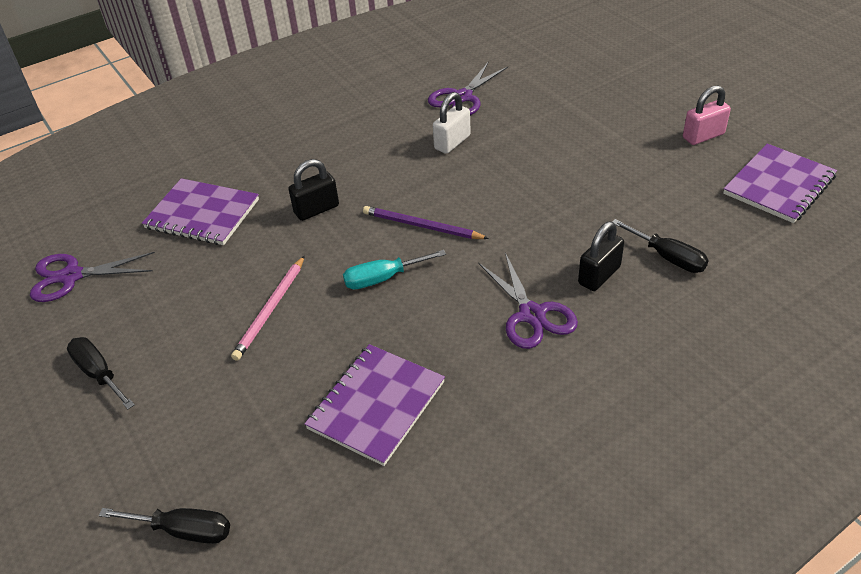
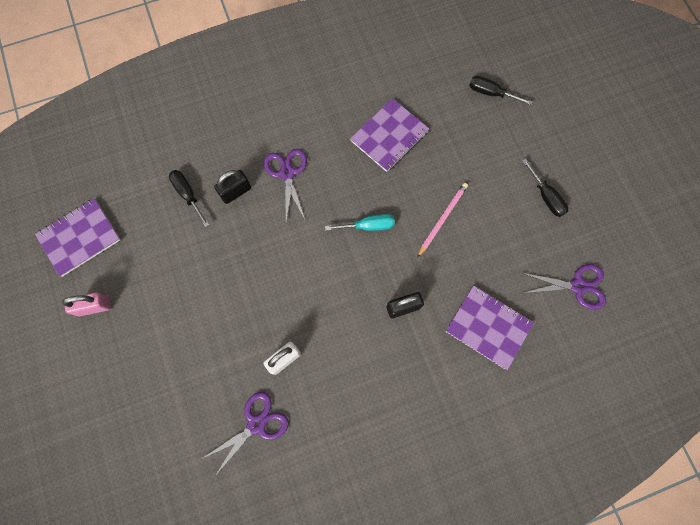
camera: 170 degrees left, 30 degrees up
purple pencil [363,206,489,239] -> none

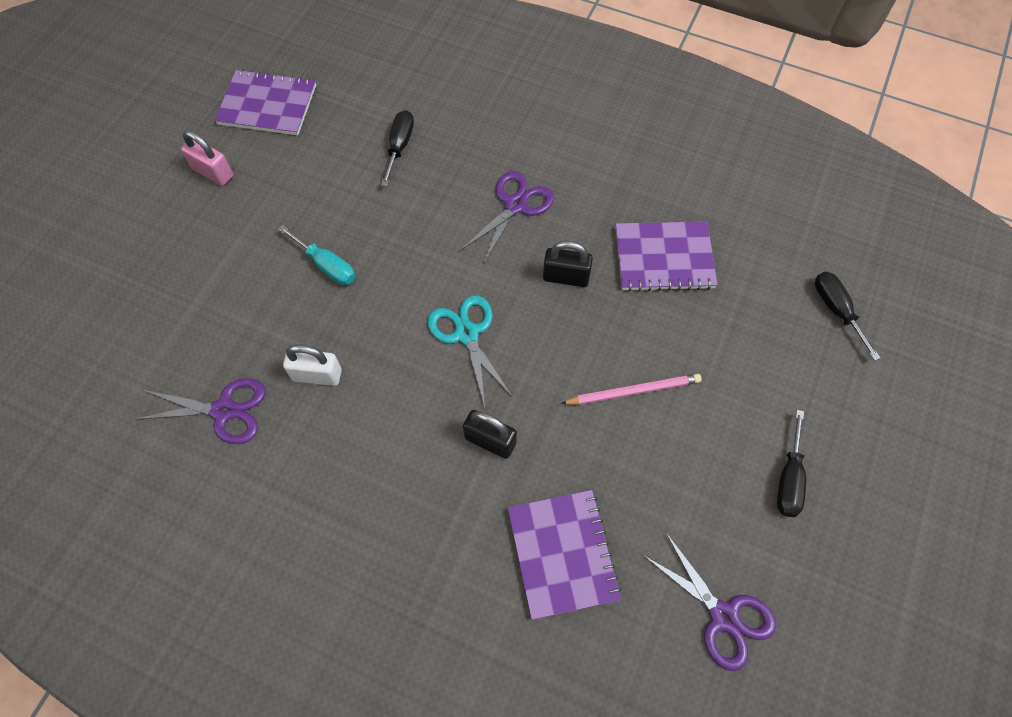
camera: 45 degrees right, 10 degrees down
black padlock [214,170,251,204] -> black padlock moved to [543,241,593,287]
turquoise screwdriver [325,214,395,231] -> turquoise screwdriver moved to [278,225,355,285]
none -> turquoise scissors [427,295,513,407]

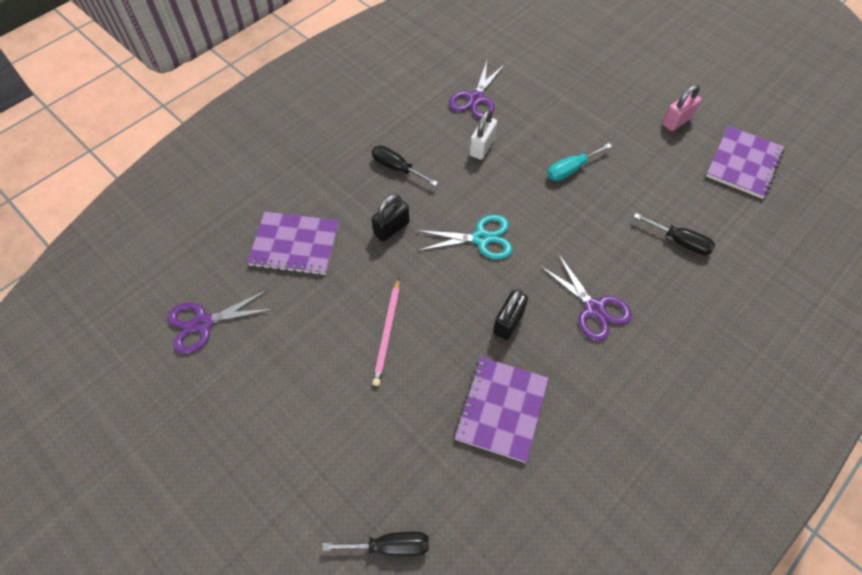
camera: 110 degrees right, 5 degrees down
black screwdriver [777,410,806,517] -> black screwdriver moved to [372,145,438,186]

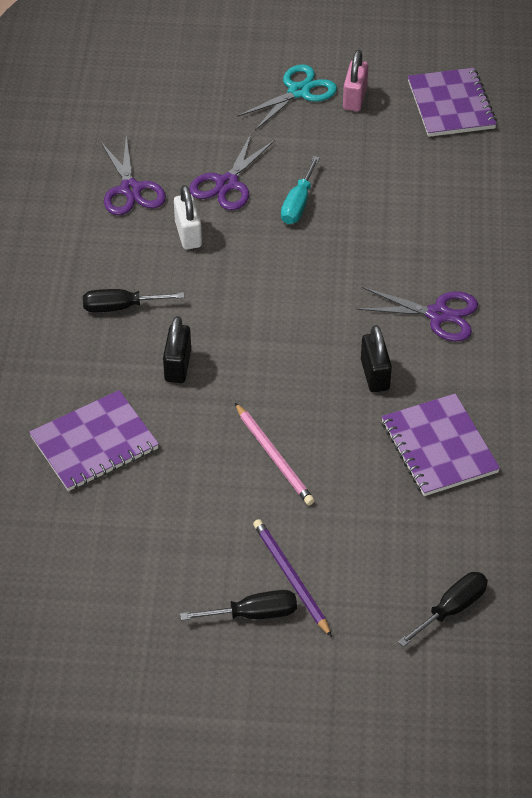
camera: 40 degrees left, 10 degrees down
purple scissors [167,290,274,354] -> purple scissors moved to [189,133,275,210]
turquoise scissors [416,215,513,259] -> turquoise scissors moved to [237,64,337,130]
black screwdriver [634,213,715,255] -> black screwdriver moved to [180,590,297,621]
none -> purple pencil [253,519,332,637]

